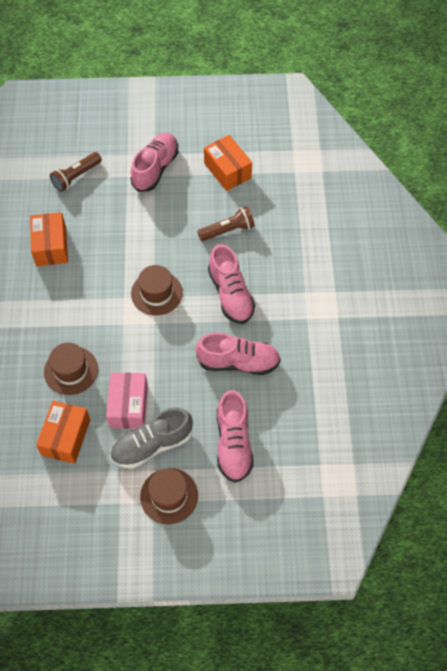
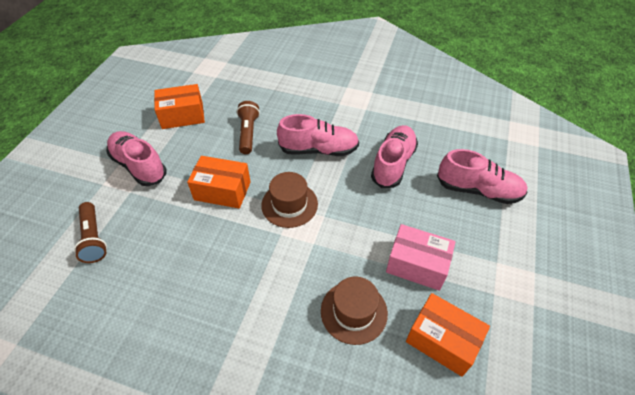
camera: 70 degrees left, 10 degrees down
orange box [30,212,68,266] -> orange box moved to [187,156,251,209]
grey shoe [110,408,193,469] -> none
brown hat [140,468,198,524] -> none

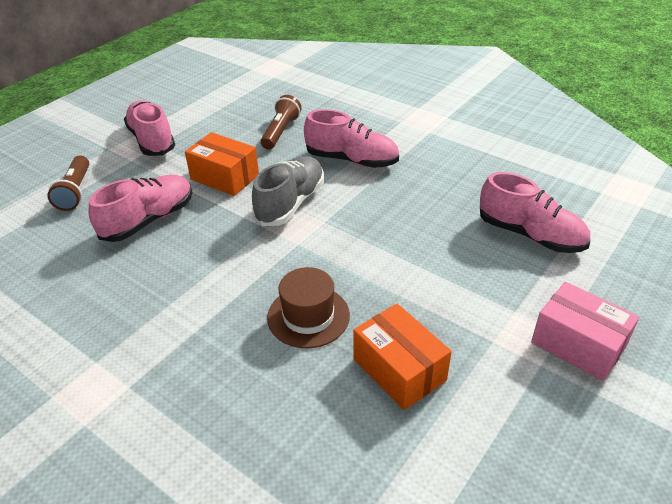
camera: 20 degrees right, 10 degrees down
orange box [154,84,205,129] -> none
brown hat [261,172,318,228] -> grey shoe [252,156,324,226]
pink shoe [371,125,418,188] -> pink shoe moved to [89,175,192,242]
pink box [386,224,456,291] -> pink box moved to [531,282,639,381]

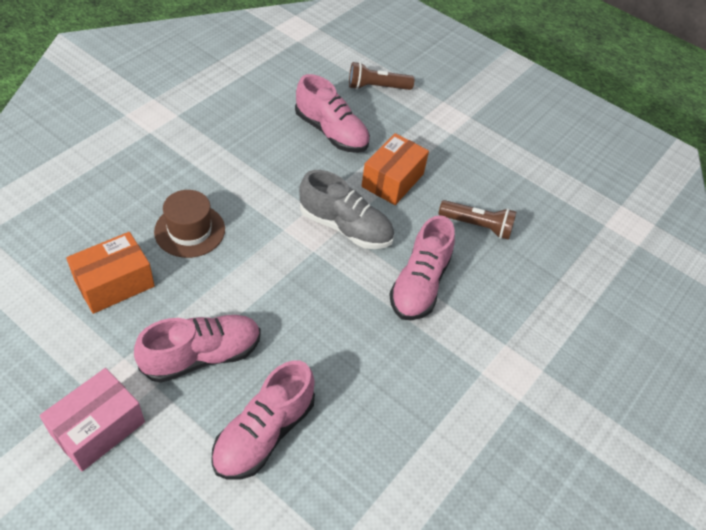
camera: 85 degrees right, 10 degrees up
pink shoe [124,100,175,156] -> pink shoe moved to [134,315,261,383]

